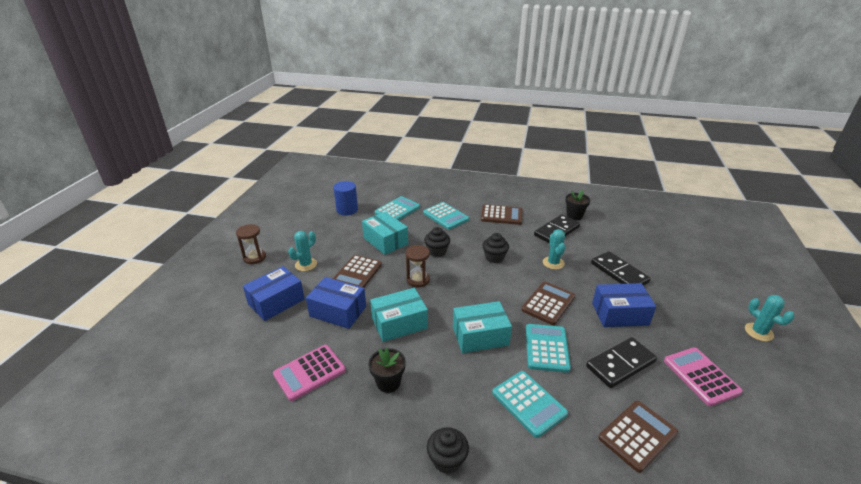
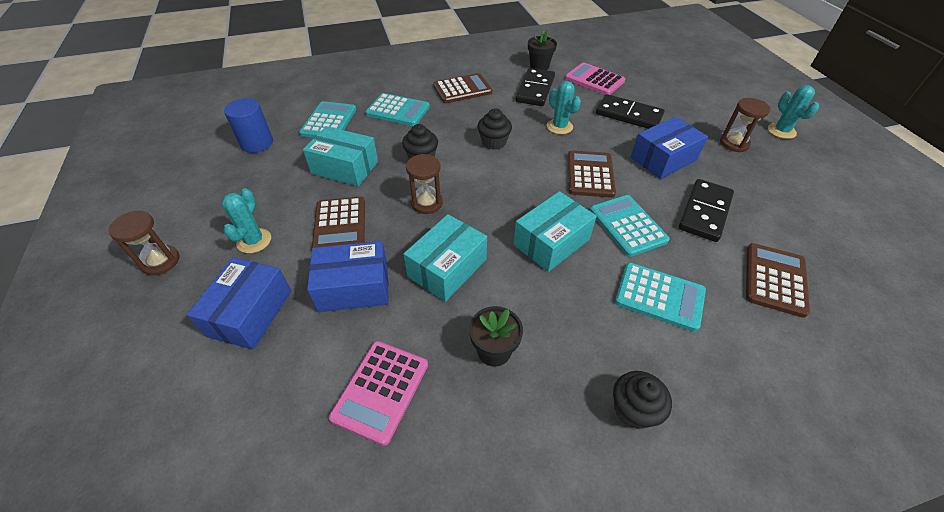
camera: 30 degrees left, 15 degrees up
pink calculator [664,347,743,406] -> pink calculator moved to [565,62,625,95]
turquoise cactus [745,295,795,342] -> turquoise cactus turned 45 degrees clockwise [768,85,819,139]
none -> brown hourglass [720,98,770,152]

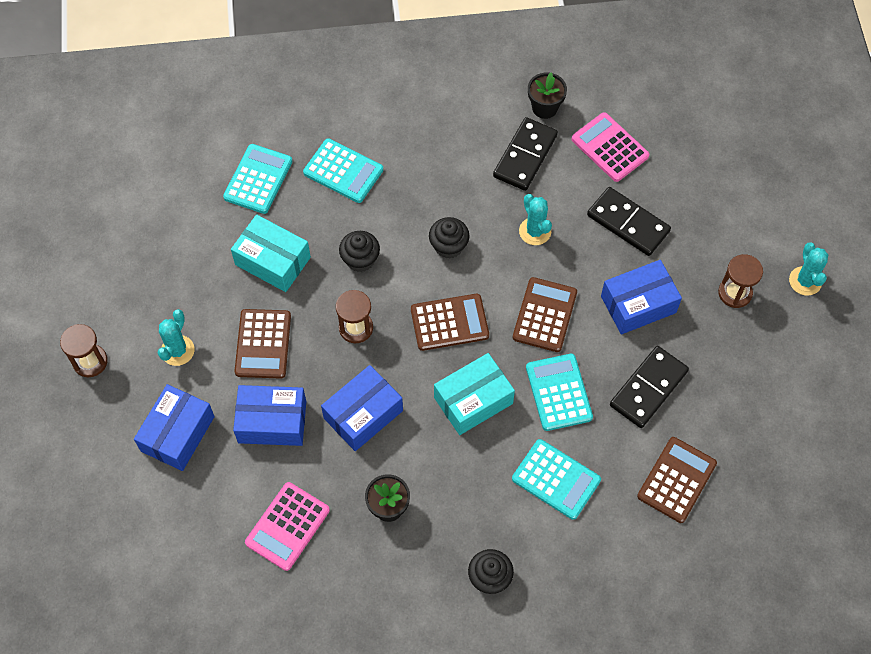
camera: 10 degrees right, 15 degrees up
blue cylinder [224,98,273,153] -> none
turquoise box [404,214,487,302] -> blue box [321,365,403,451]
brown calculator [433,73,492,103] -> brown calculator moved to [411,294,489,351]

